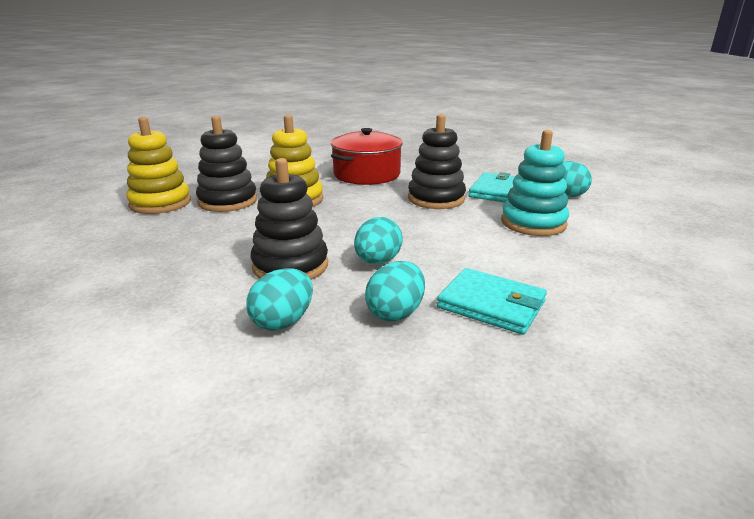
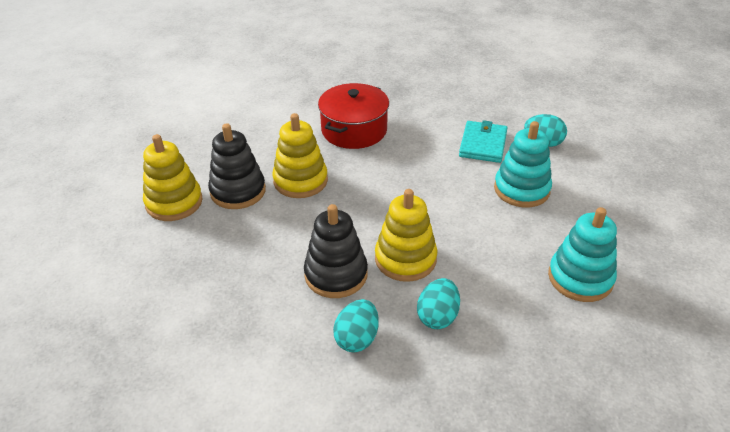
camera: 10 degrees left, 15 degrees up
turquoise egg [354,217,403,264] -> yellow stacking toy [375,189,437,282]
black stacking toy [408,114,466,209] -> none
turquoise wallet [437,268,547,335] -> none
none -> turquoise stacking toy [548,207,617,302]

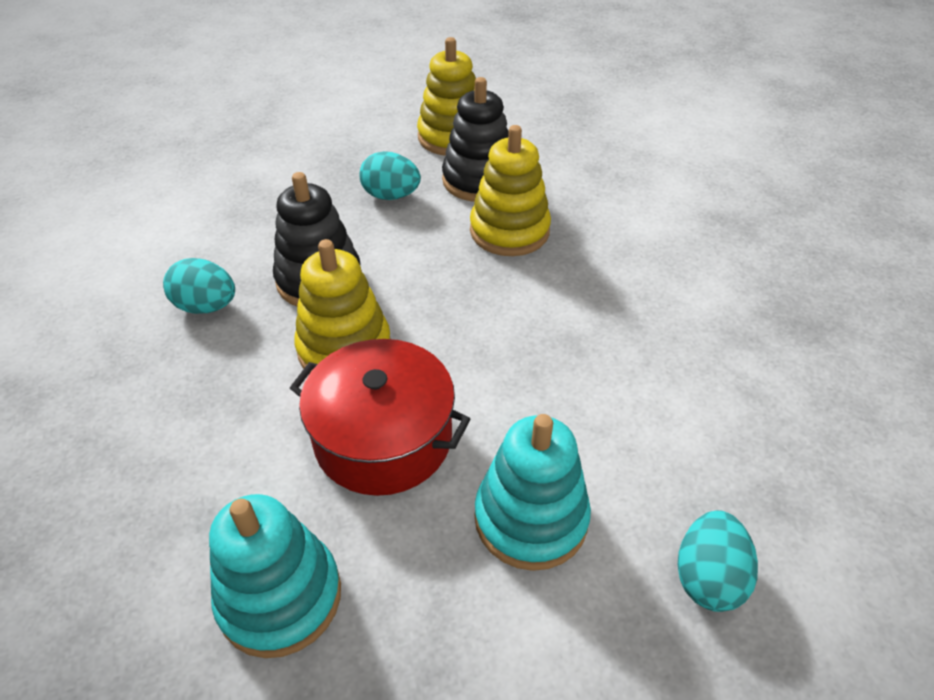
camera: 85 degrees right, 5 degrees up
red pot [318,83,389,149] -> red pot moved to [290,339,470,496]
turquoise egg [417,278,460,329] -> turquoise egg moved to [359,151,421,200]
turquoise wallet [459,120,507,163] -> none

